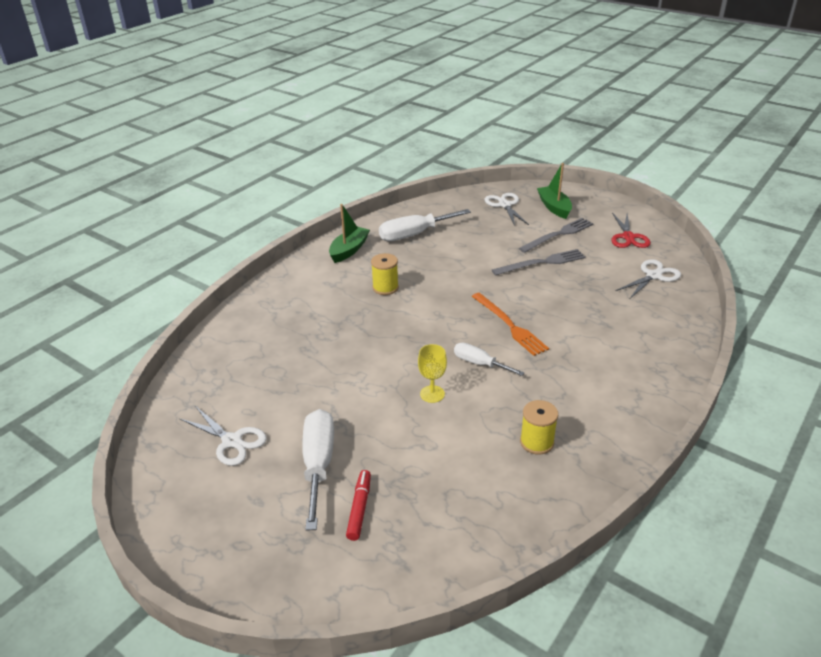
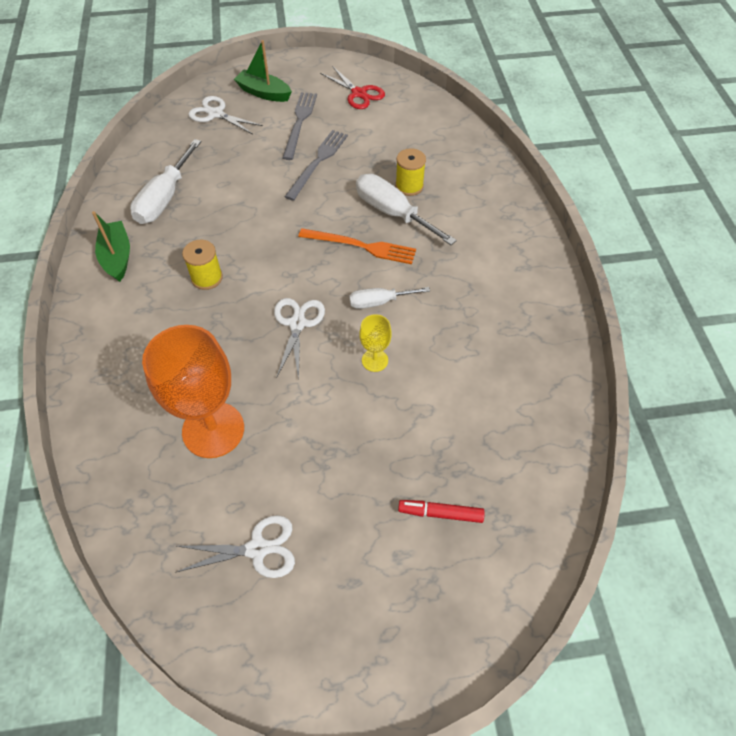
camera: 45 degrees left, 20 degrees up
white screwdriver [302,409,334,531] -> white screwdriver moved to [356,174,457,245]
red marker [346,470,371,541] -> red marker turned 45 degrees counterclockwise [398,500,485,523]
yellow spool [520,400,558,455] -> yellow spool moved to [395,148,426,196]
white scissors [616,259,681,298] -> white scissors moved to [274,298,325,379]
none -> orange goblet [142,325,244,458]

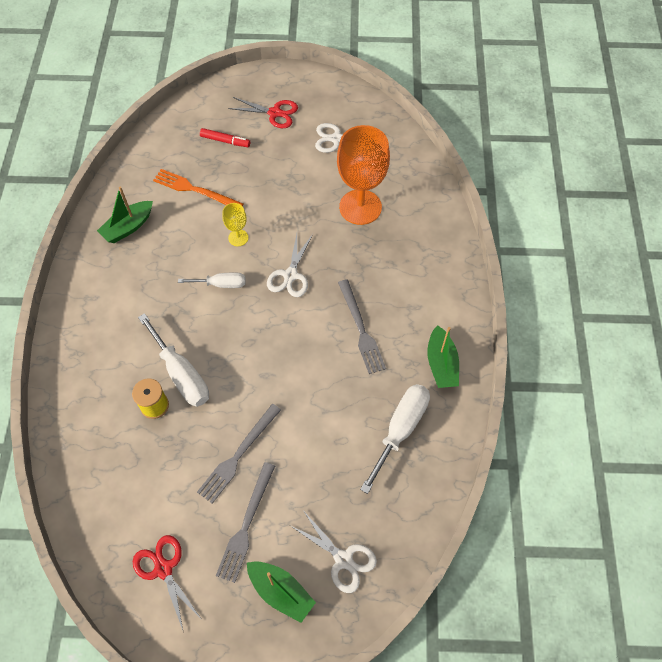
camera: 170 degrees left, 5 degrees up
yellow spool [182,240,223,290] -> grey fork [338,279,386,374]
orange fork [298,228,416,264] -> orange fork moved to [153,169,244,207]
none -> green boat [97,186,153,243]
none -> red scissors [228,97,298,128]

